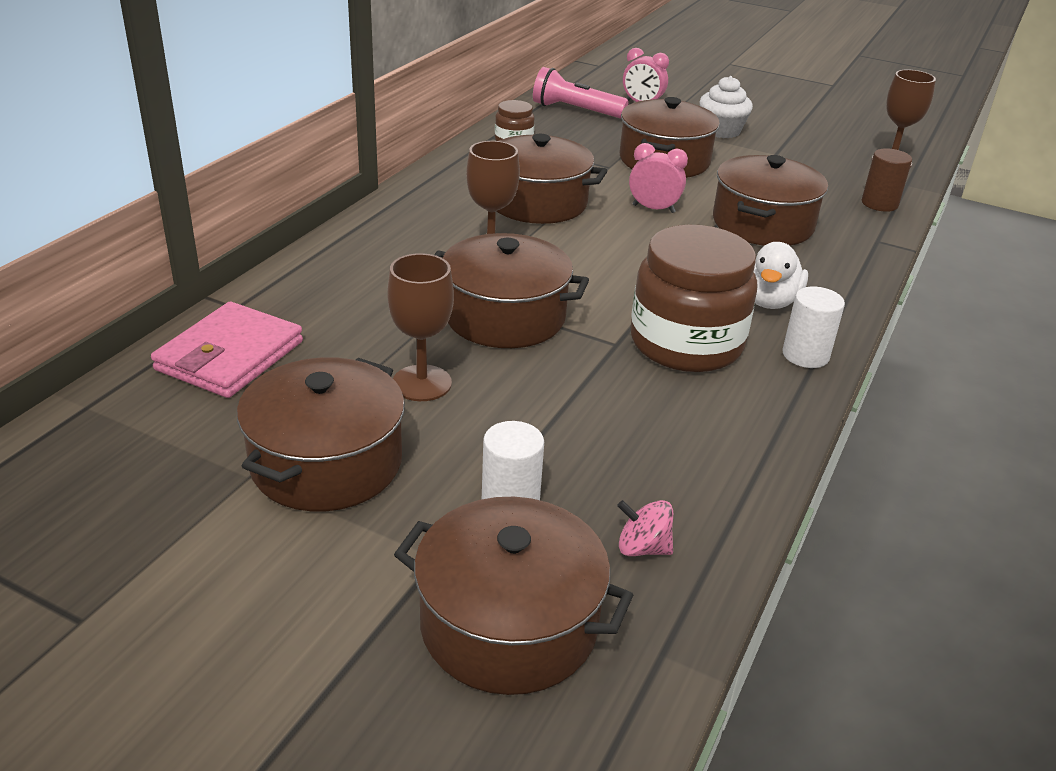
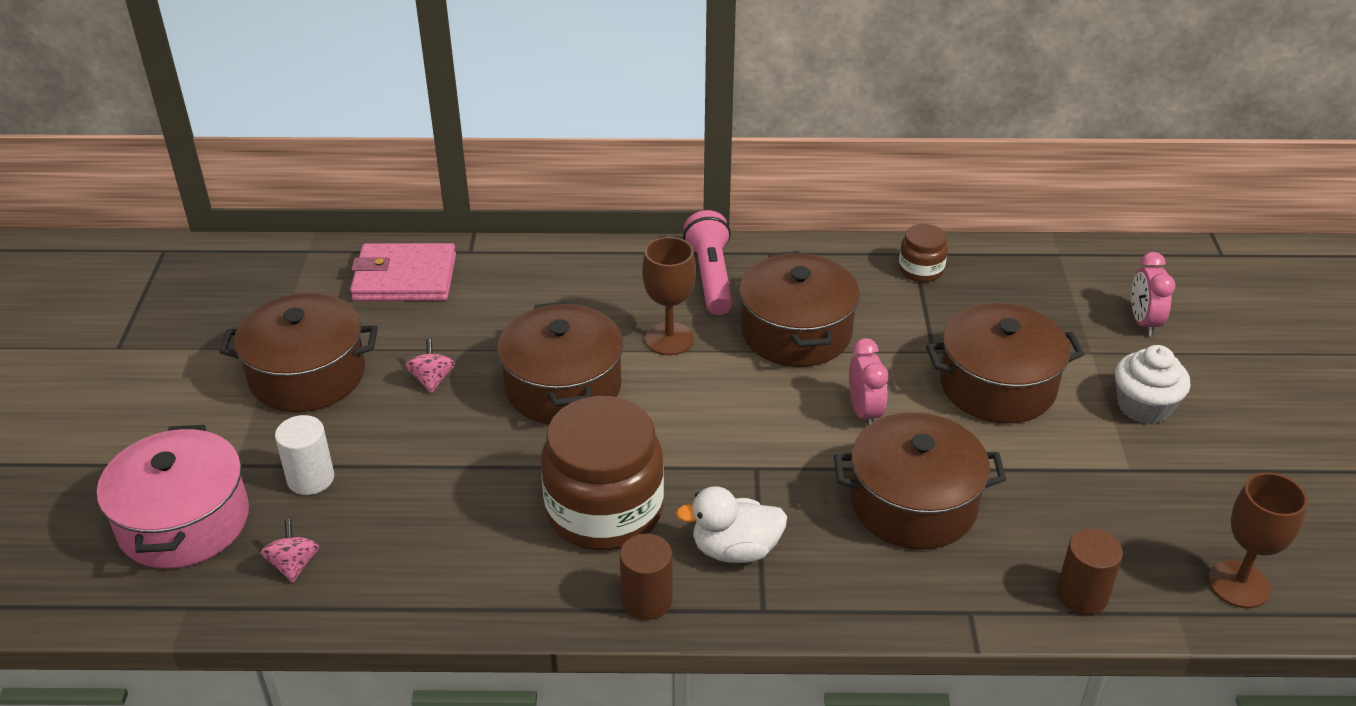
camera: 65 degrees right, 5 degrees up
brown goblet [388,253,454,401] -> pink spinning top [405,339,455,393]
brown pot [394,497,633,695] -> pink pot [97,425,249,569]
pink flashlight [533,67,629,118] -> pink flashlight moved to [683,210,732,315]
white cylinder [782,287,845,368] -> brown cylinder [620,534,673,620]

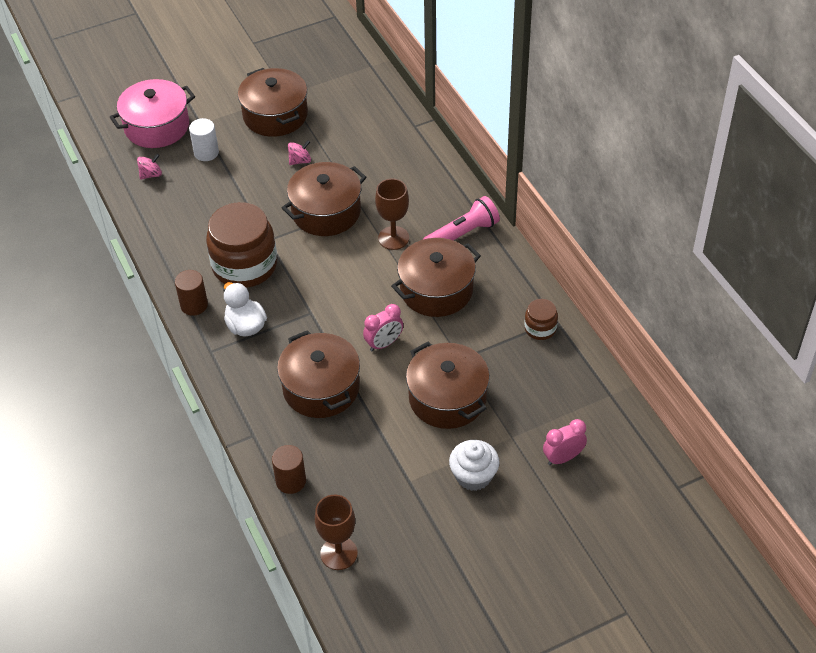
camera: 65 degrees right, 10 degrees up
pink wallet [350,243,456,301] -> none

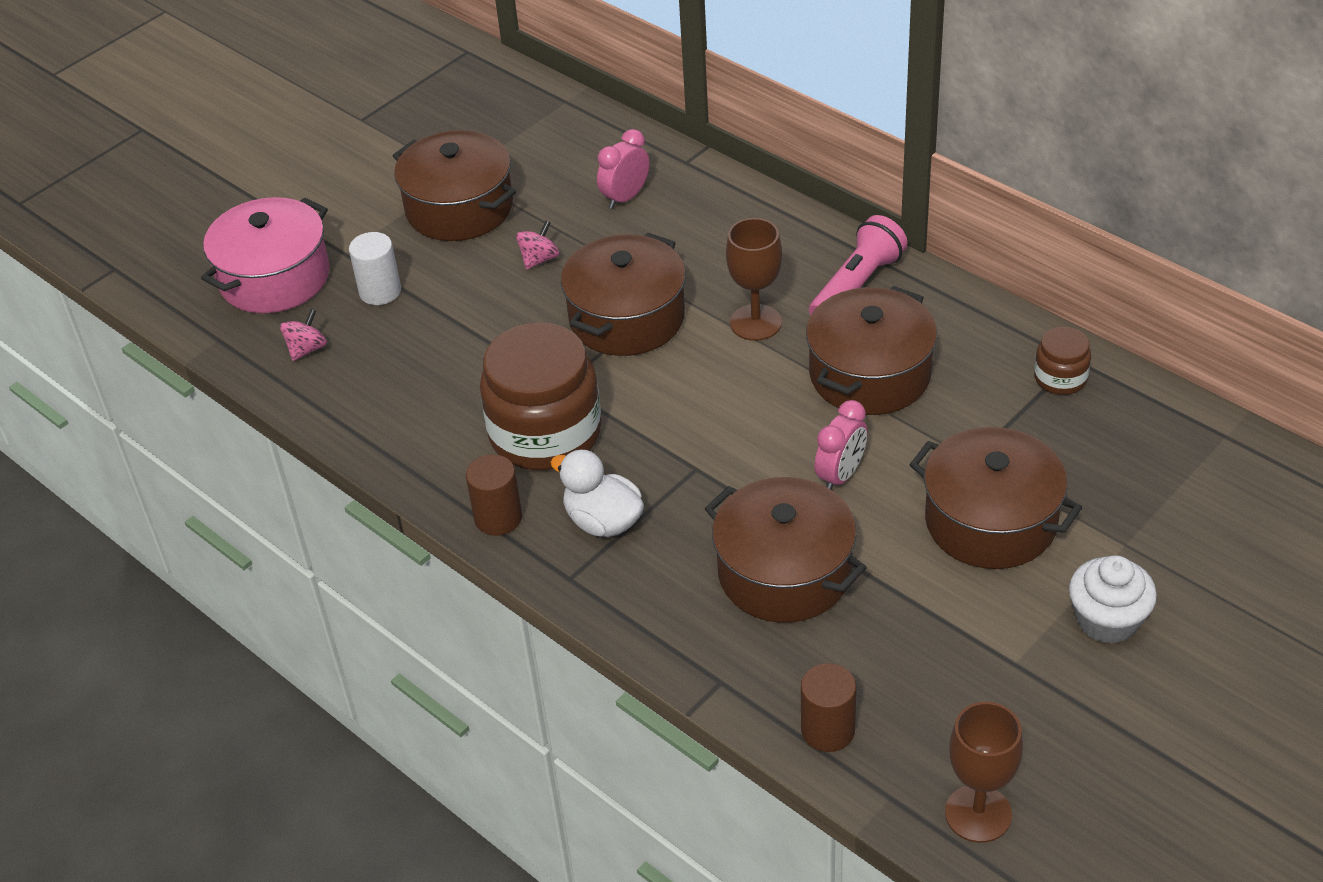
camera: 20 degrees left, 5 degrees down
pink clock [543,419,587,465] -> pink clock moved to [597,129,649,209]

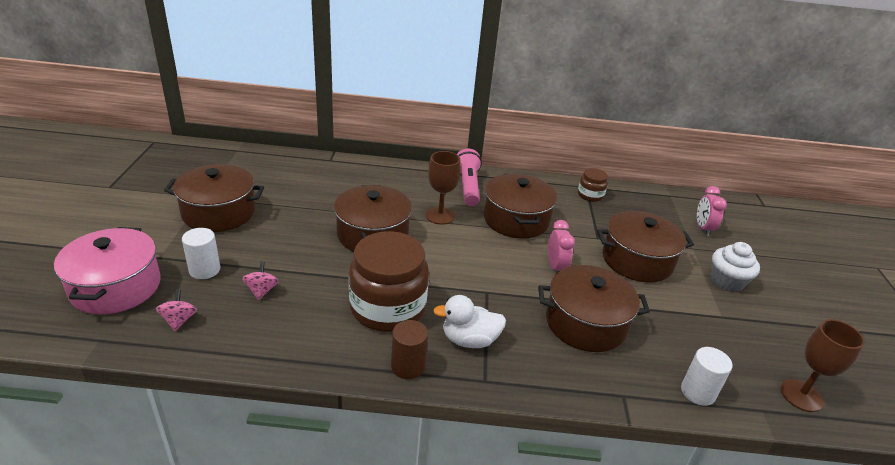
camera: 45 degrees left, 10 degrees down
pink spinning top [516,220,560,270] -> pink spinning top moved to [242,261,279,300]
pink clock [597,129,649,209] -> pink clock moved to [697,186,727,236]
brown cylinder [801,663,856,752] -> white cylinder [681,347,733,406]

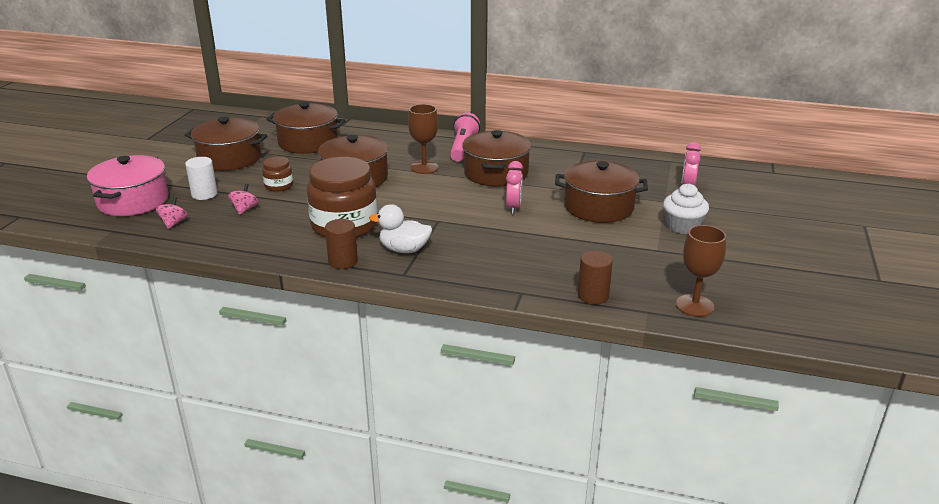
camera: 15 degrees right, 5 degrees down
brown pot [538,265,650,352] -> brown pot moved to [266,102,346,154]
brown jar [578,168,608,202] -> brown jar moved to [262,156,293,192]
white cylinder [681,347,733,406] -> brown cylinder [578,251,613,304]

